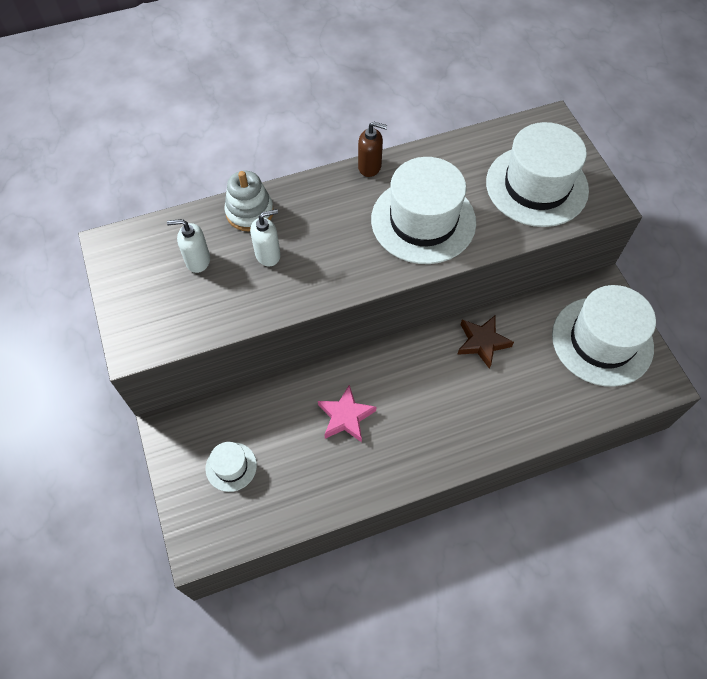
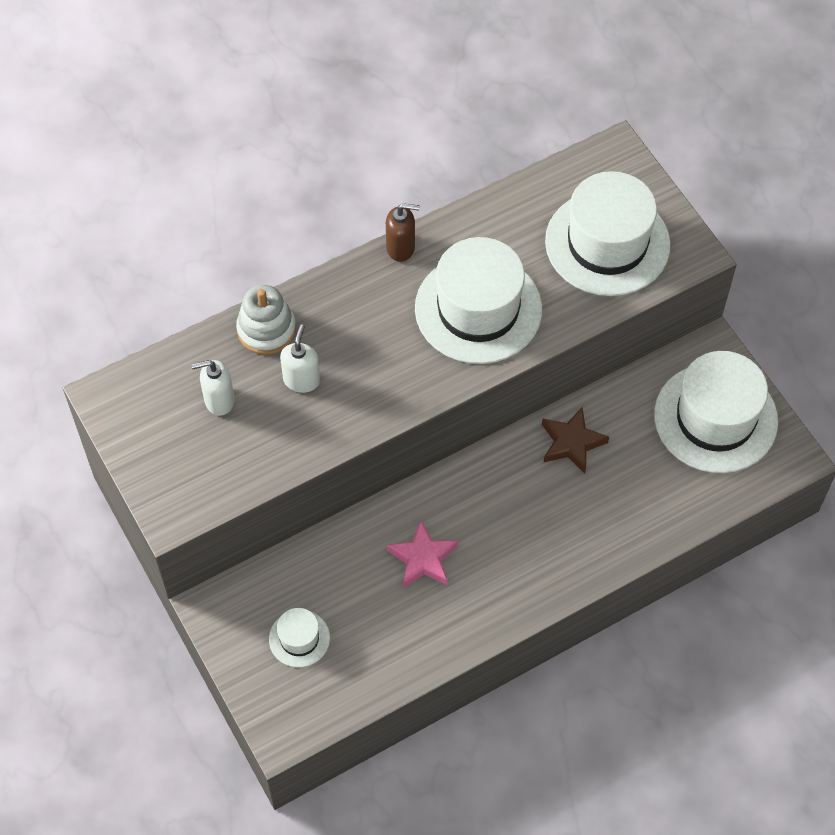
camera: 10 degrees left, 0 degrees up
white soap dispenser [250,209,281,266] -> white soap dispenser turned 45 degrees counterclockwise [280,325,320,393]

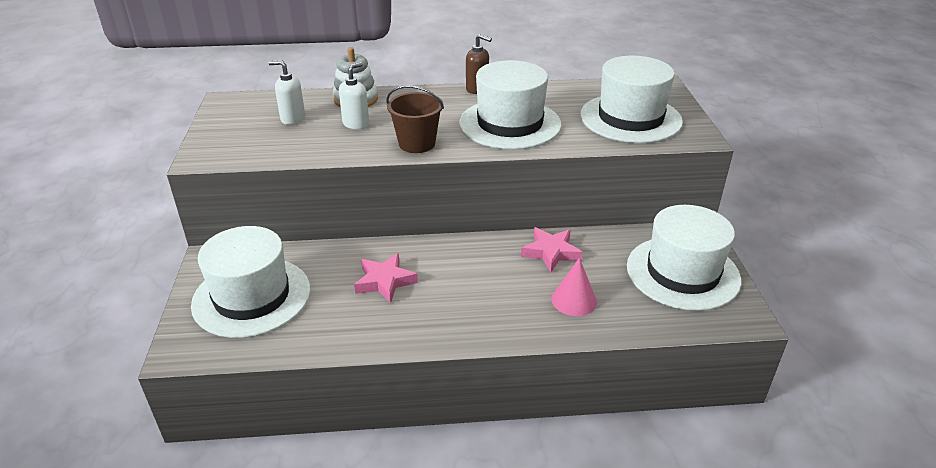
camera: 25 degrees right, 25 degrees down
white hat [269,608,330,667] -> white hat [191,226,310,338], size x2.15
brown star [542,407,609,474] -> pink star [521,227,582,273]
none -> brown bucket [386,86,444,153]
none -> pink cone [551,258,597,316]

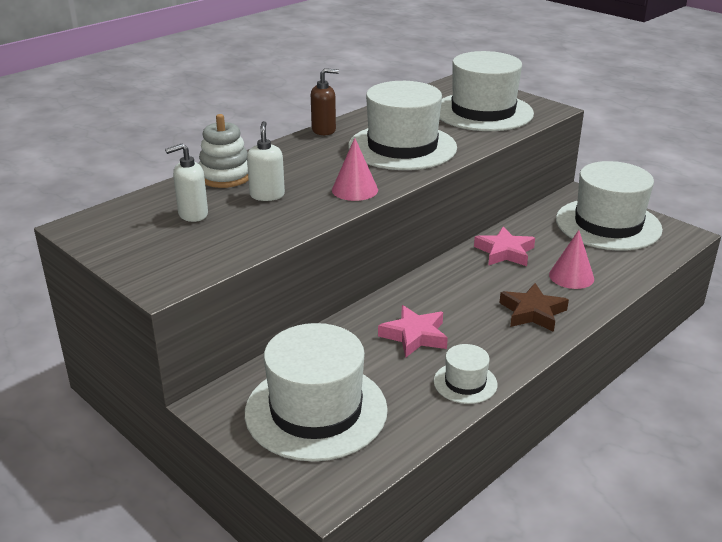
camera: 40 degrees left, 5 degrees down
brown bucket [386,86,444,153] -> pink cone [332,138,378,201]
none -> white hat [434,344,497,404]
none -> brown star [499,283,569,332]

